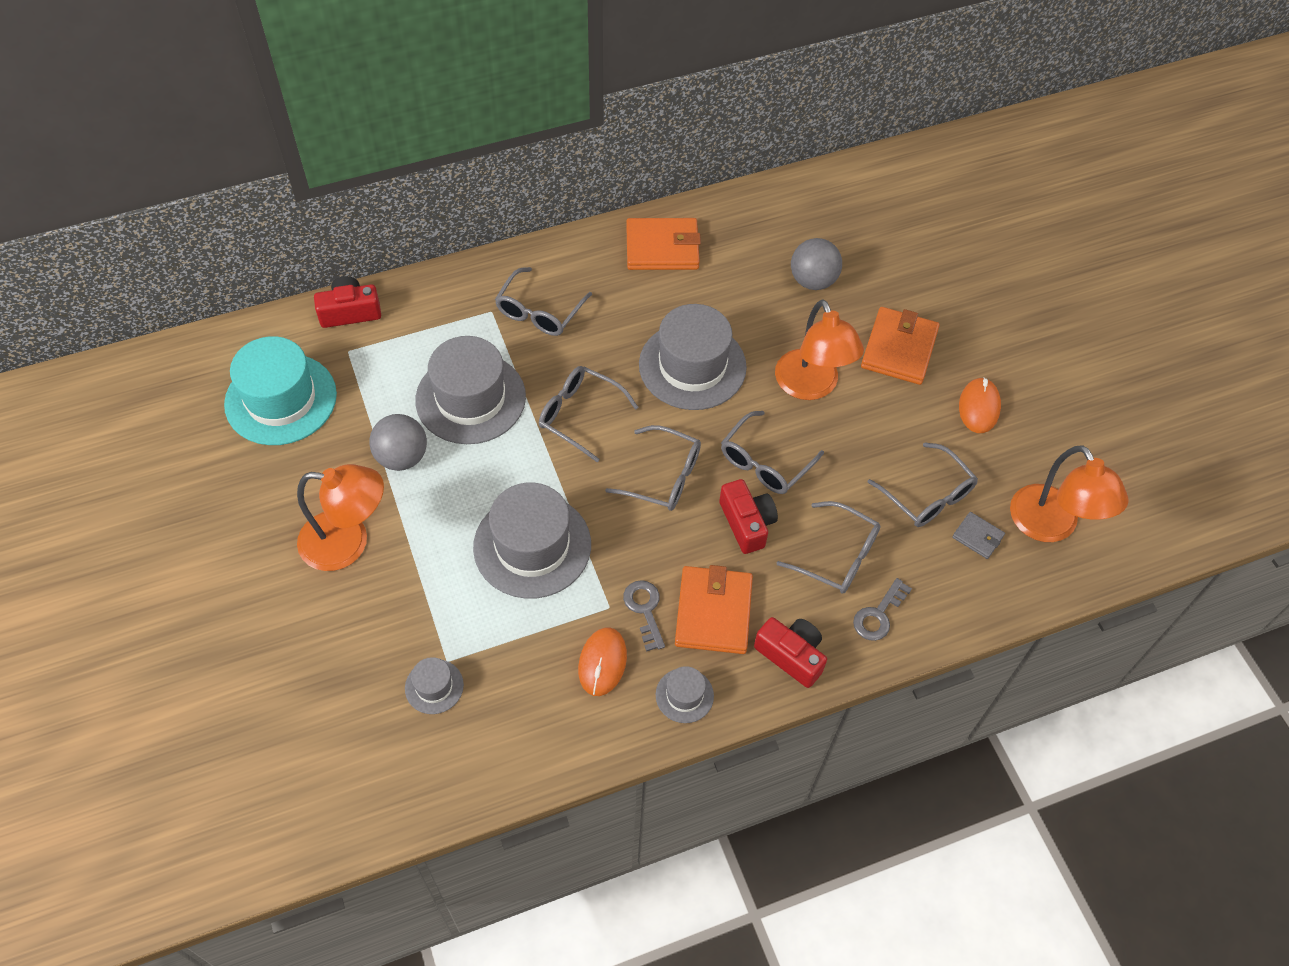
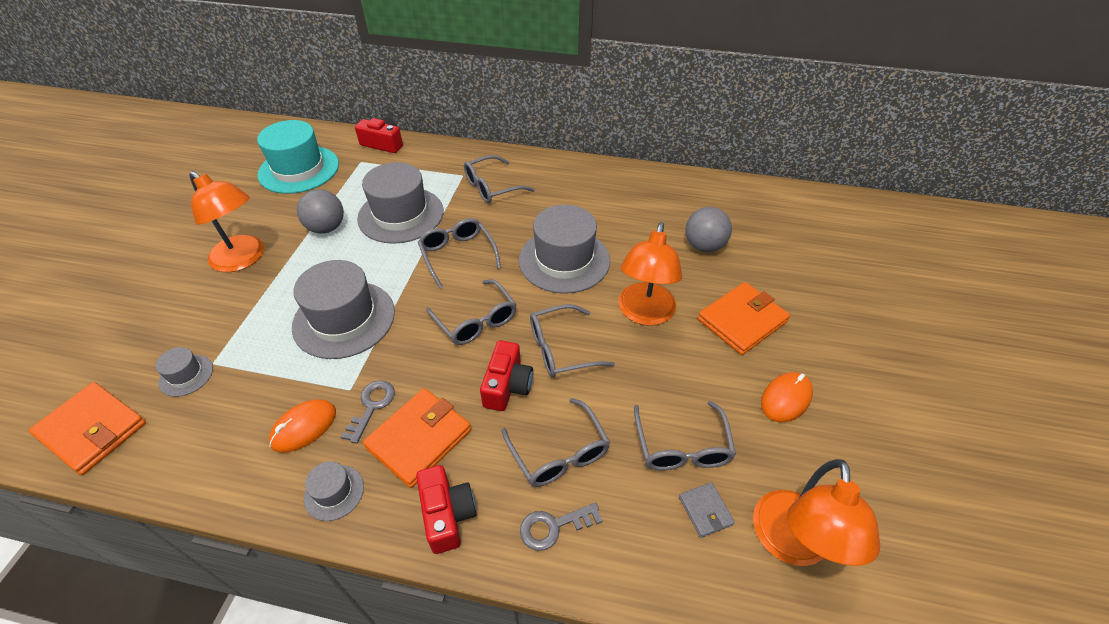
camera: 35 degrees right, 10 degrees down
orange wallet [626,218,701,270] -> orange wallet moved to [29,382,146,475]

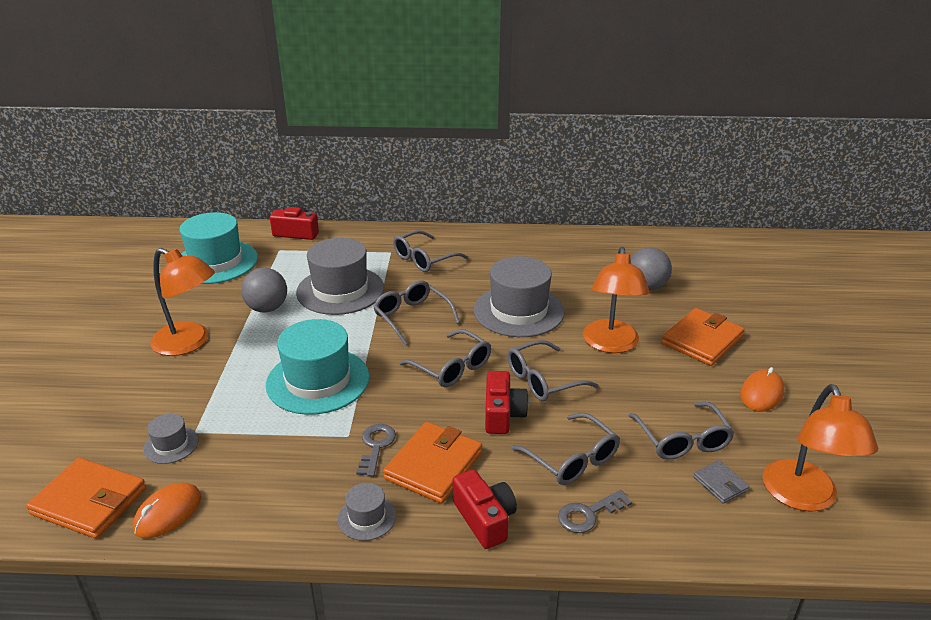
camera: 10 degrees left, 15 degrees down
orange mouse [269,399,336,453] -> orange mouse moved to [133,483,201,538]
grey hat [292,260,395,359] -> turquoise hat [266,319,369,415]

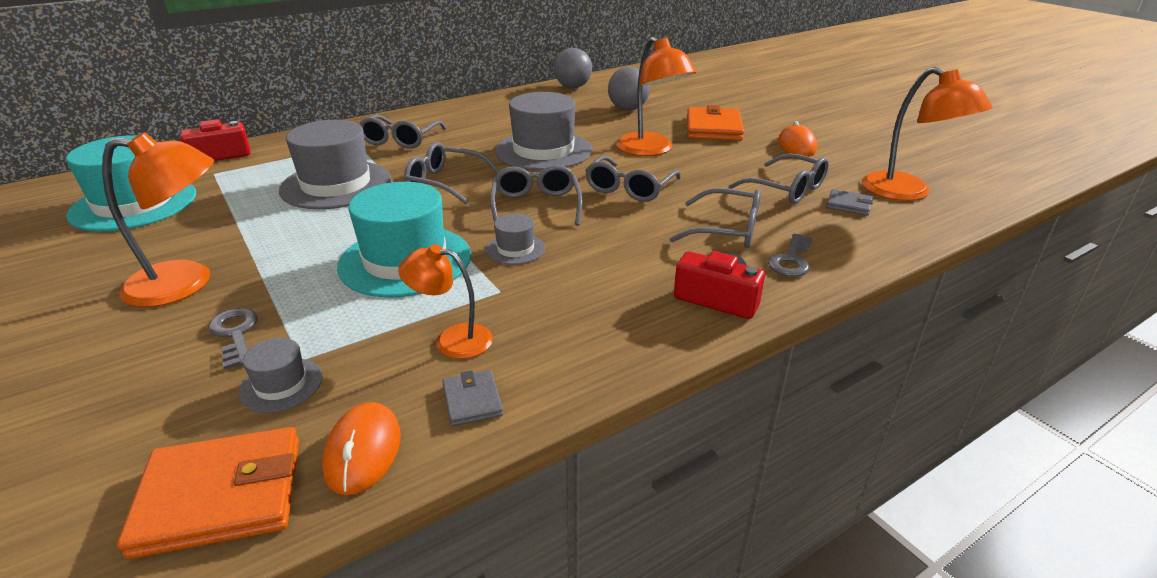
camera: 35 degrees left, 0 degrees up
grey ball [241,267,287,313] -> grey ball moved to [554,48,592,88]
grey hat [338,483,396,541] -> grey hat moved to [486,213,545,265]
grey key [356,424,396,477] -> grey key moved to [208,308,258,370]
orange wallet [383,422,482,504] -> none
grey glasses [399,329,491,387] -> grey glasses turned 105 degrees counterclockwise [490,165,582,226]
red camera [485,371,529,434] -> none
none -> orange lamp [398,244,493,359]
none -> grey wallet [442,370,503,426]

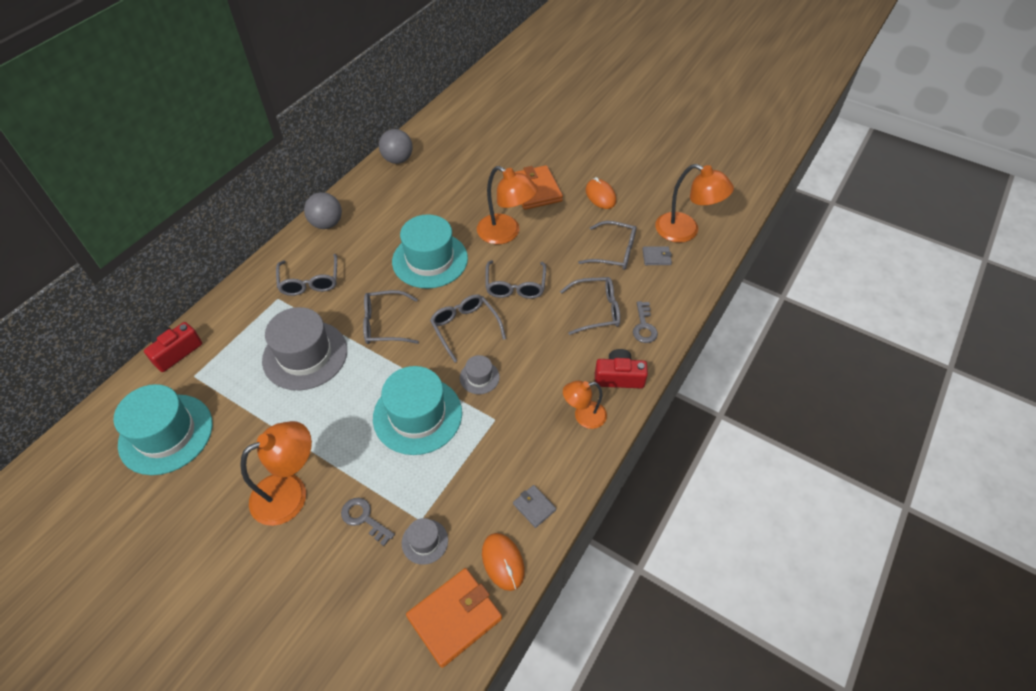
camera: 25 degrees left, 20 degrees up
orange lamp [398,244,493,359] -> orange lamp moved to [563,381,607,429]
grey hat [495,92,592,171] -> turquoise hat [392,214,468,289]
grey ball [608,67,650,111] -> grey ball moved to [304,192,342,229]

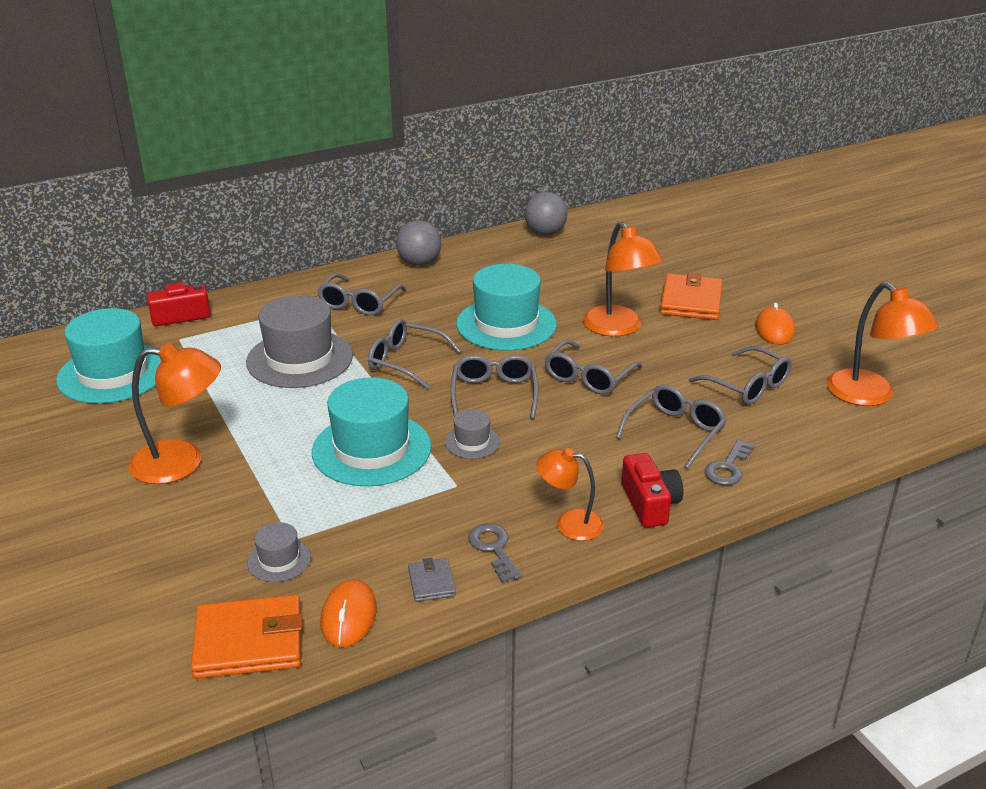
camera: 30 degrees right, 20 degrees down
grey key [341,498,395,546] -> grey key moved to [468,523,522,583]
grey glasses [560,277,620,335] -> grey glasses turned 75 degrees counterclockwise [616,384,727,469]
red camera [595,349,648,388] -> red camera turned 45 degrees clockwise [621,453,683,527]
grey wallet [642,246,672,265] -> none

